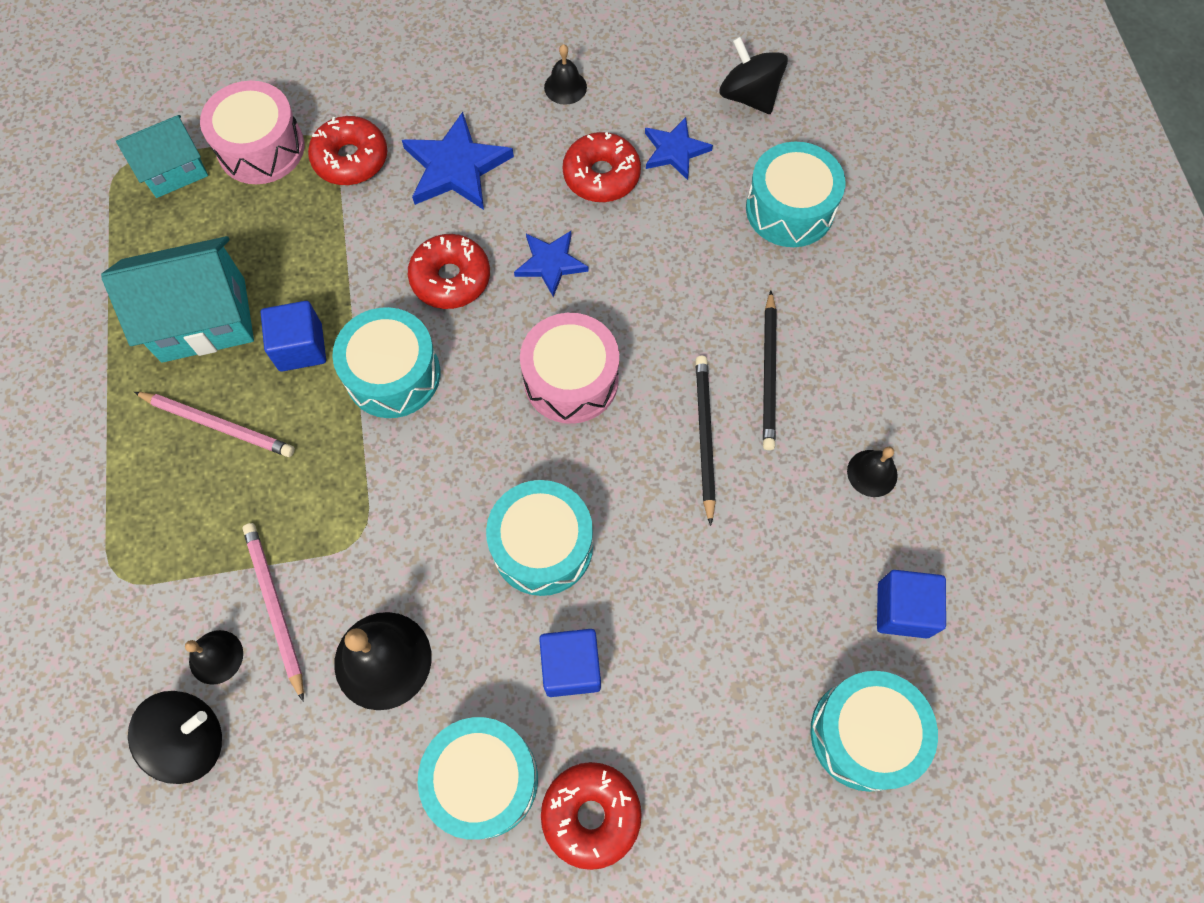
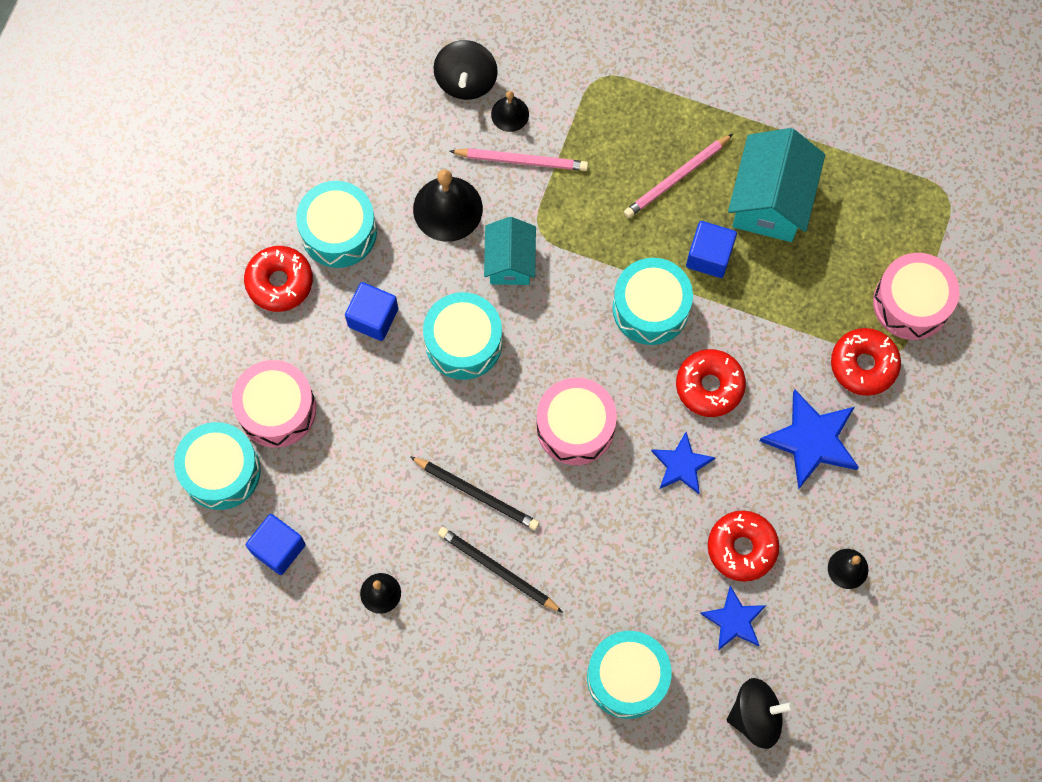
camera: 120 degrees right, 5 degrees up
turquoise house [116,115,208,198] -> turquoise house moved to [484,217,536,285]
none -> pink drum [232,360,316,448]

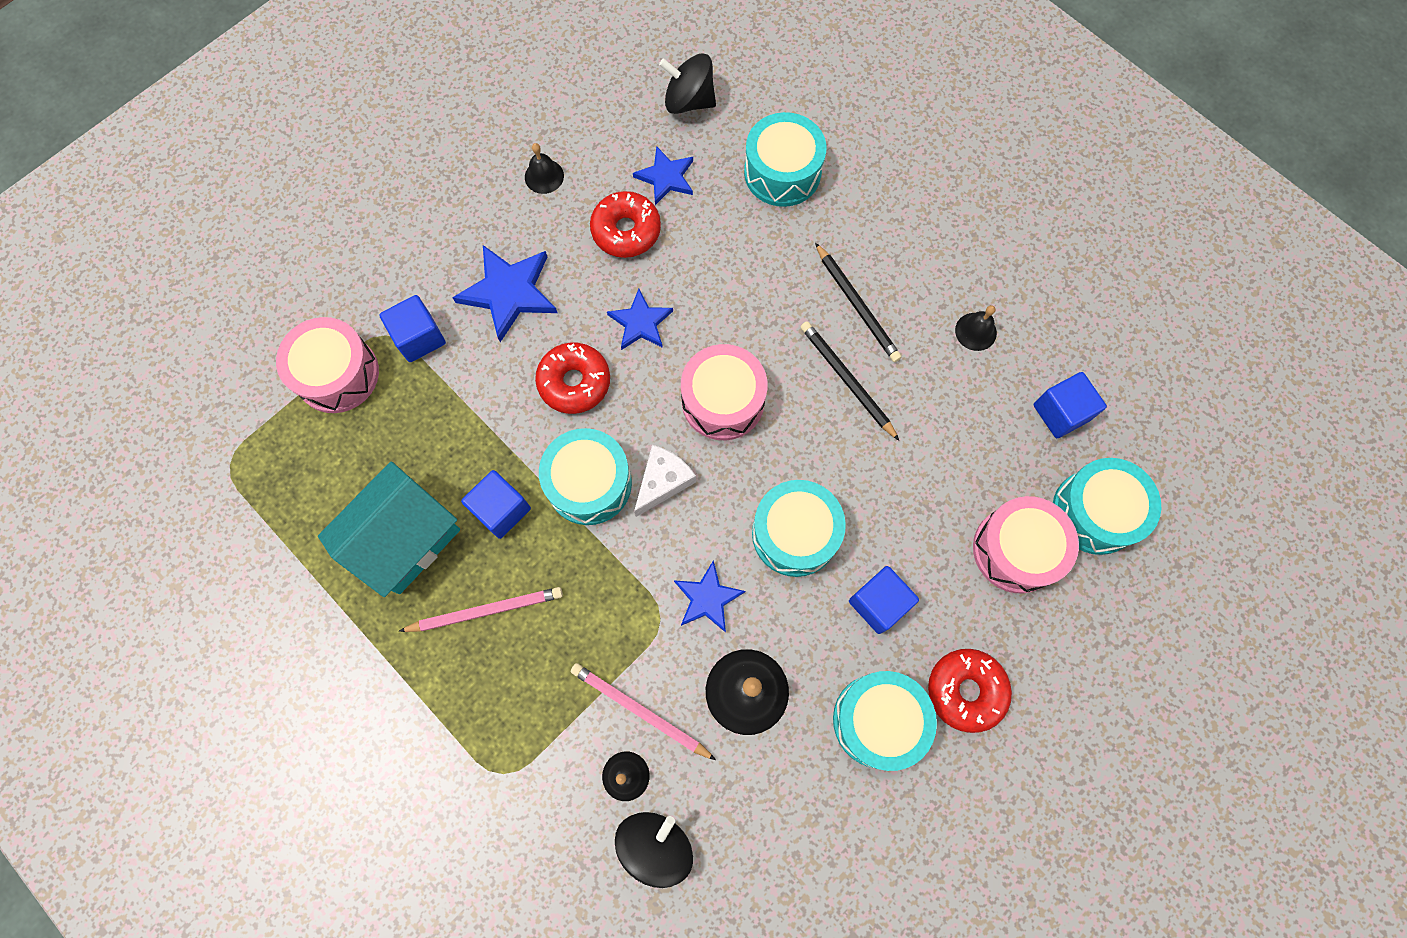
camera: 155 degrees left, 0 degrees up
turquoise house [484,217,536,285] -> blue star [674,560,745,633]
red donut [831,328,901,396] -> blue cube [379,295,446,362]
none -> white cheese [634,445,696,517]

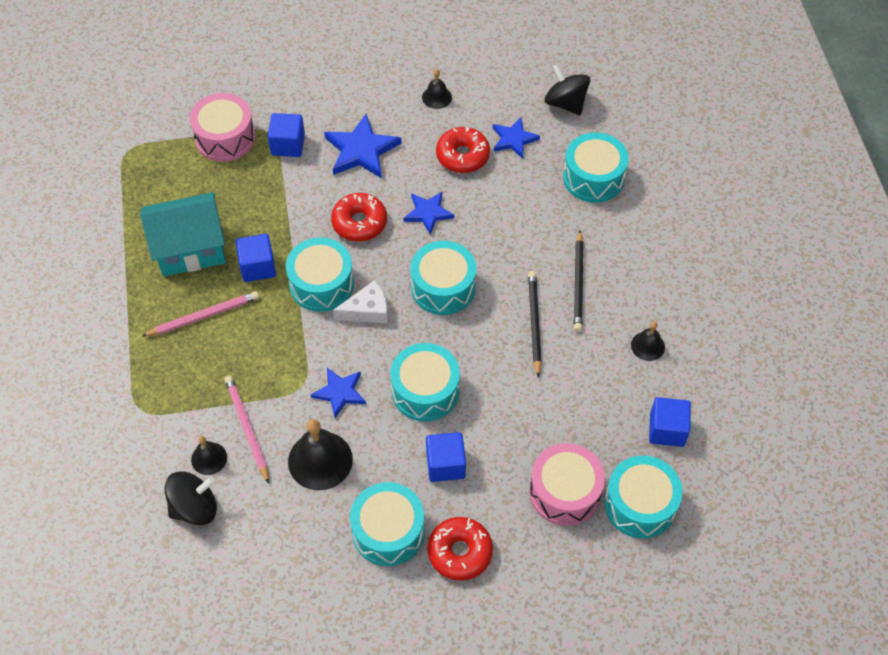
camera: 35 degrees right, 15 degrees down
pink pencil [399,587,563,632] -> pink pencil turned 45 degrees counterclockwise [142,291,259,336]
pink drum [681,344,768,440] -> turquoise drum [410,241,476,315]

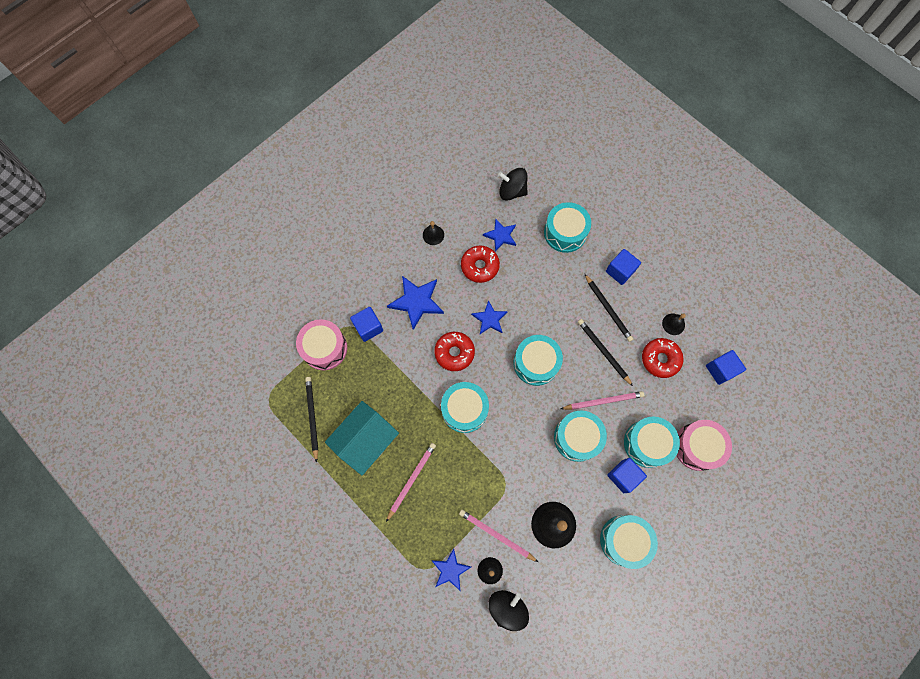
camera: 35 degrees left, 15 degrees up
blue cube [236,234,276,282] -> blue cube moved to [606,249,641,285]
blue star [311,368,366,418] -> blue star moved to [431,549,471,590]
white cheese [333,280,388,323] -> none
red donut [427,517,493,581] -> red donut moved to [642,338,684,378]
turquoise drum [604,455,683,539] -> turquoise drum moved to [624,417,680,468]
none -> black pencil [305,377,318,463]
none -> pink pencil [561,391,644,410]

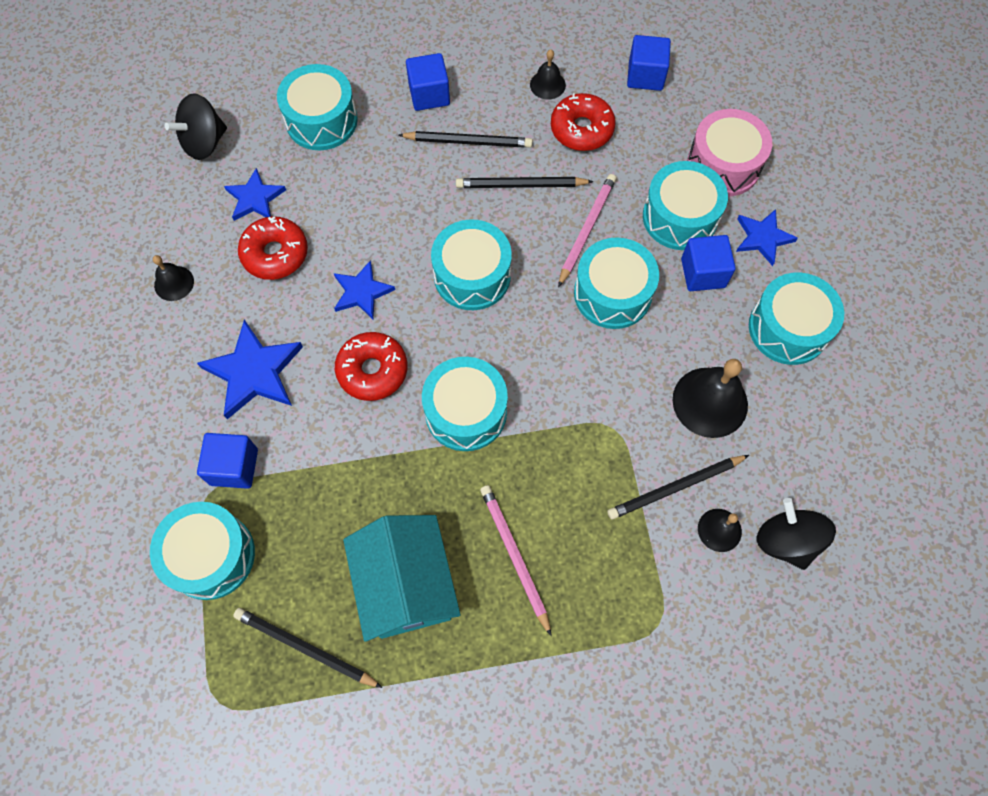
camera: 55 degrees left, 5 degrees down
pink drum [296,320,347,370] -> turquoise drum [150,502,255,600]
blue star [431,549,471,590] -> blue star moved to [736,209,798,266]
pink pencil [459,510,538,562] -> black pencil [607,455,749,519]

